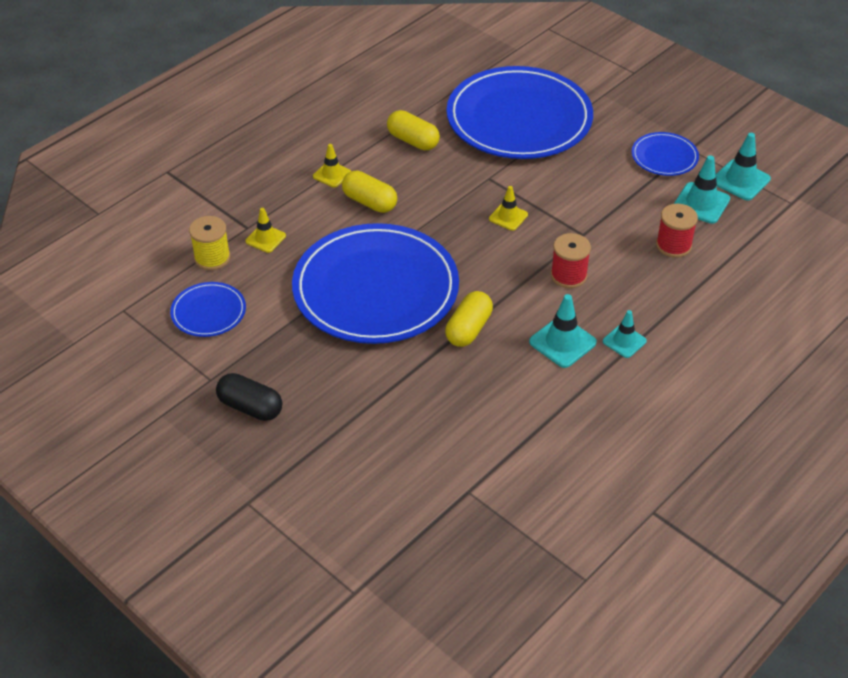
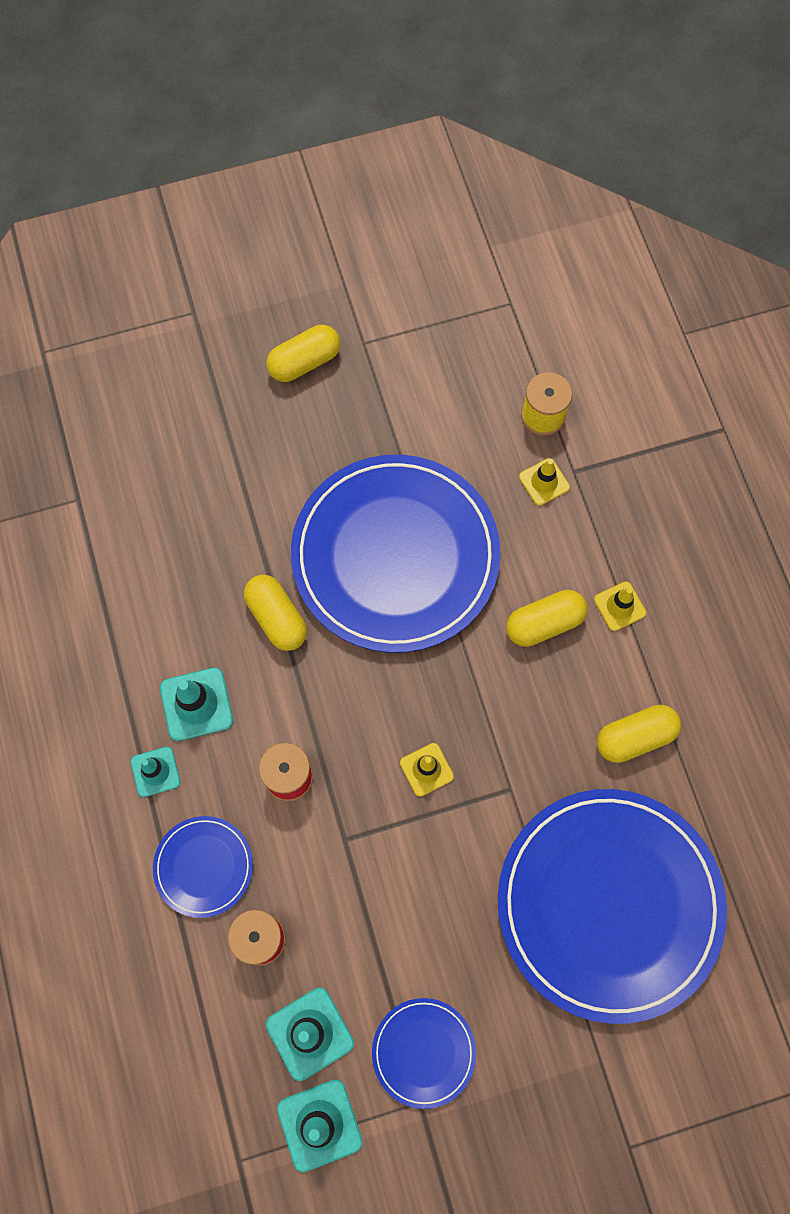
camera: 120 degrees right, 25 degrees up
blue plate [170,282,246,337] -> blue plate moved to [153,816,253,918]
black capsule [216,373,282,421] -> yellow capsule [266,325,340,382]

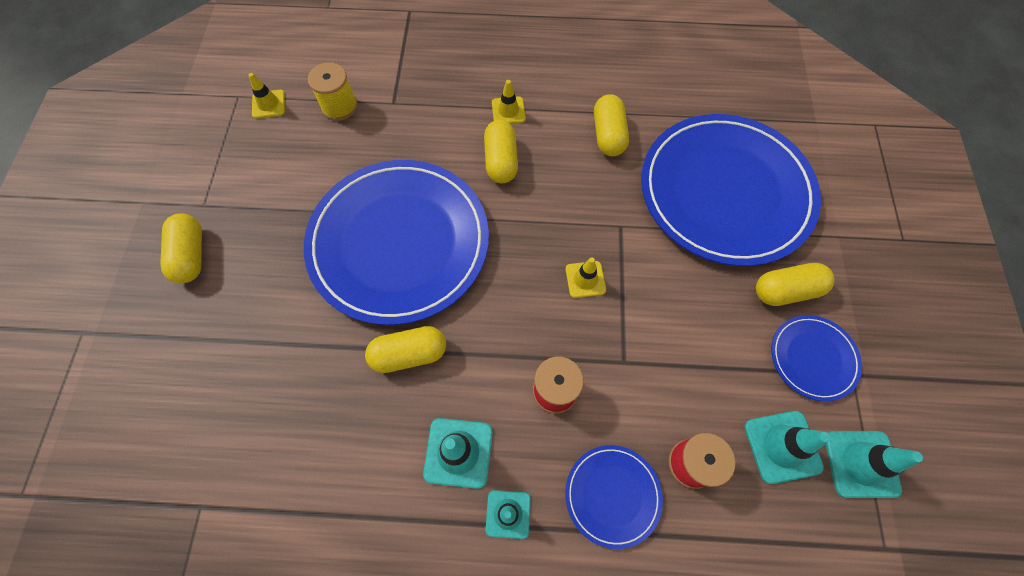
camera: 70 degrees left, 5 degrees down
yellow traffic cone [519,458,570,506] -> yellow traffic cone moved to [249,73,285,119]
none -> yellow capsule [756,263,835,306]

